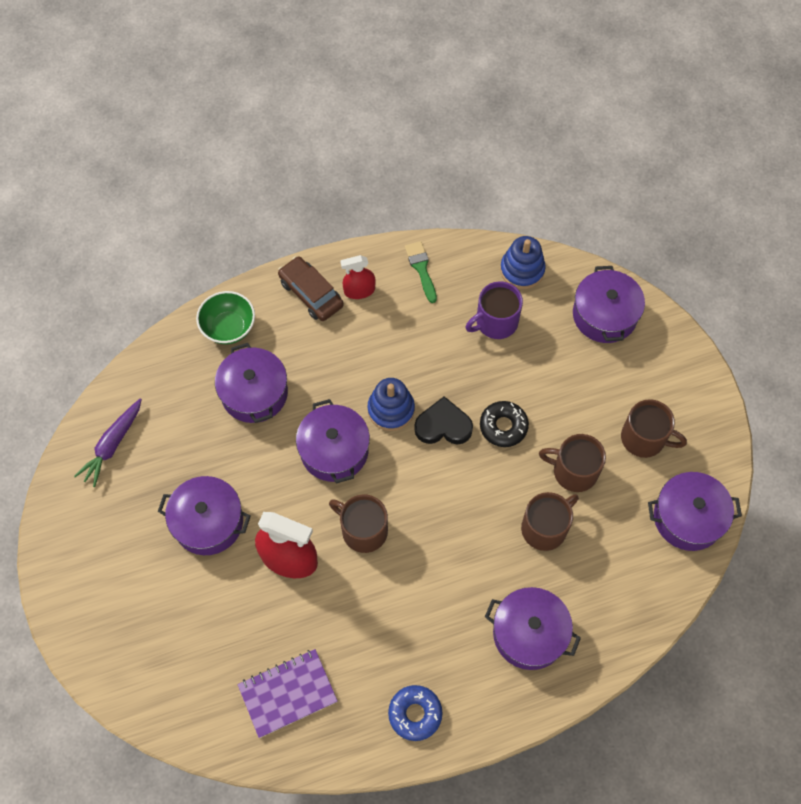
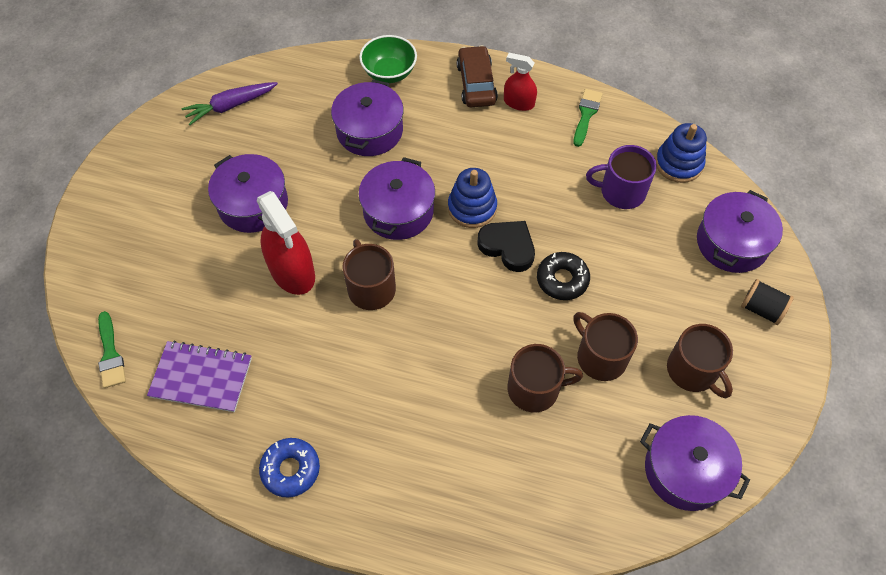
camera: 35 degrees right, 5 degrees down
purple pot [485,587,581,670] -> none
none -> green brush [98,311,126,388]
none -> black spool [741,279,794,325]

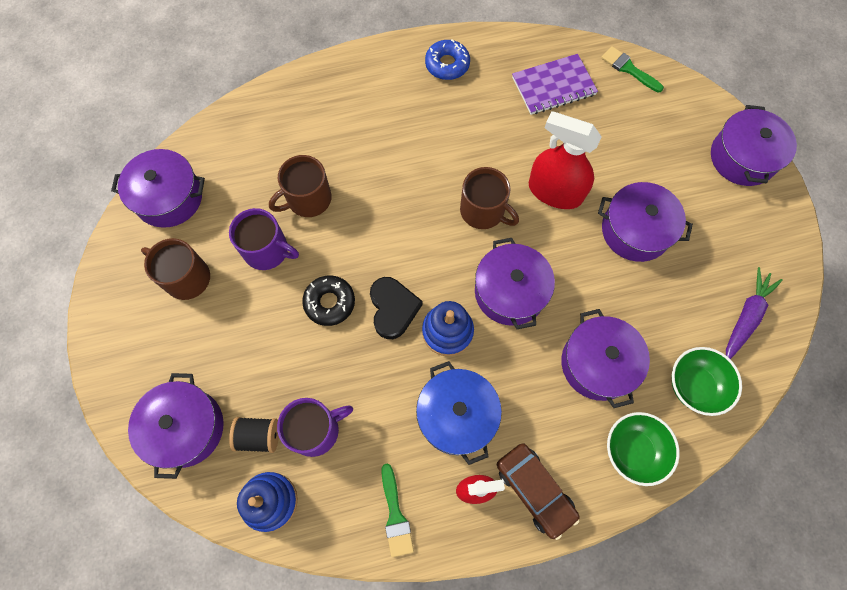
camera: 150 degrees right, 10 degrees up
black heart [477,221,535,272] -> black heart turned 105 degrees counterclockwise [370,277,423,339]
brown mug [573,312,638,381] -> purple mug [229,208,299,270]
black spool [741,279,794,325] -> black spool moved to [229,417,279,453]
none -> blue pot [416,361,502,465]
none -> green bowl [672,347,742,416]
none -> purple pot [711,105,797,186]

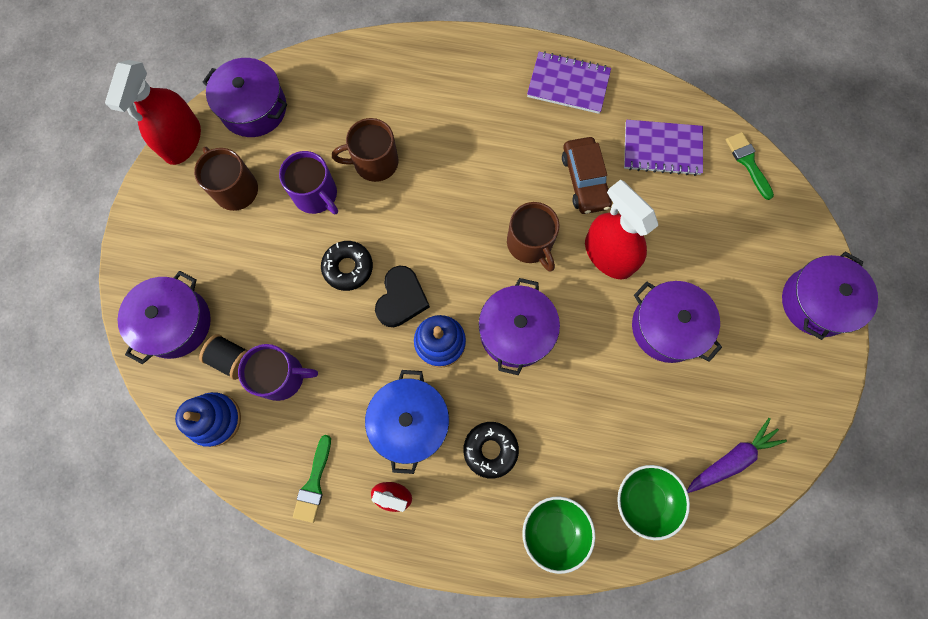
camera: 25 degrees right, 5 degrees up
blue donut [425,40,470,80] -> purple notebook [527,51,611,114]
brown car [497,443,580,540] -> brown car moved to [562,137,612,214]
purple pot [561,309,650,408] -> none
none -> red spray bottle [105,60,201,165]
none -> black donut [463,422,519,479]

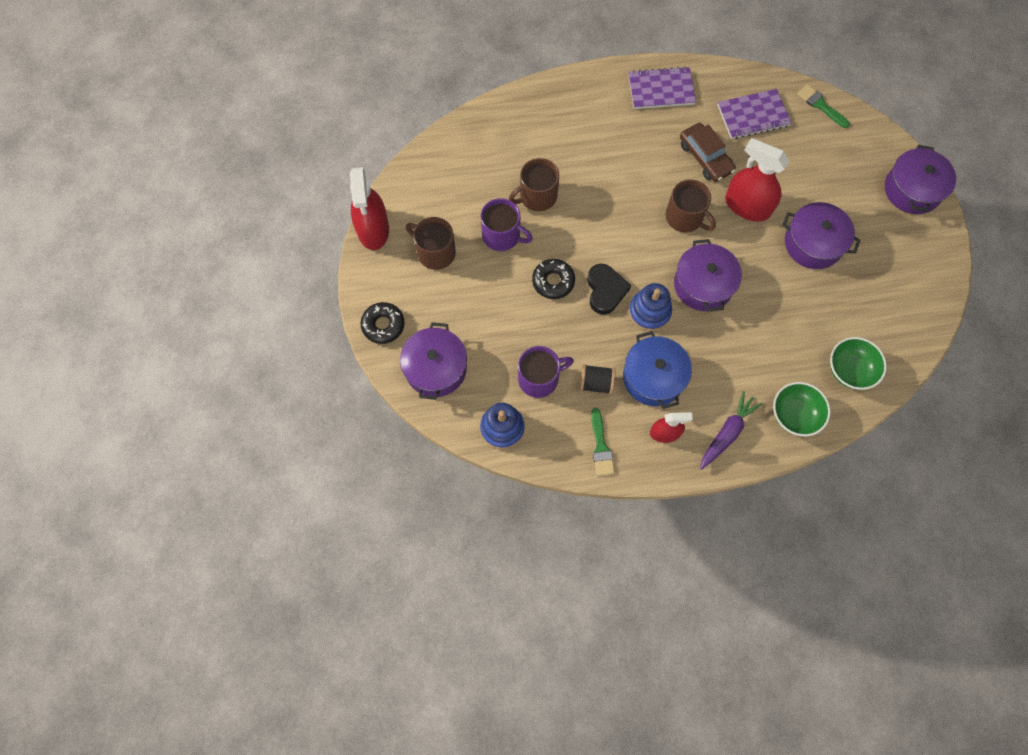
camera: 20 degrees left, 5 degrees down
black spool [199,334,249,380] -> black spool moved to [580,364,615,394]
purple pot [203,58,287,137] -> none
black donut [463,422,519,479] -> black donut moved to [361,302,405,344]
purple carrot [687,418,787,493] -> purple carrot moved to [700,391,762,470]

